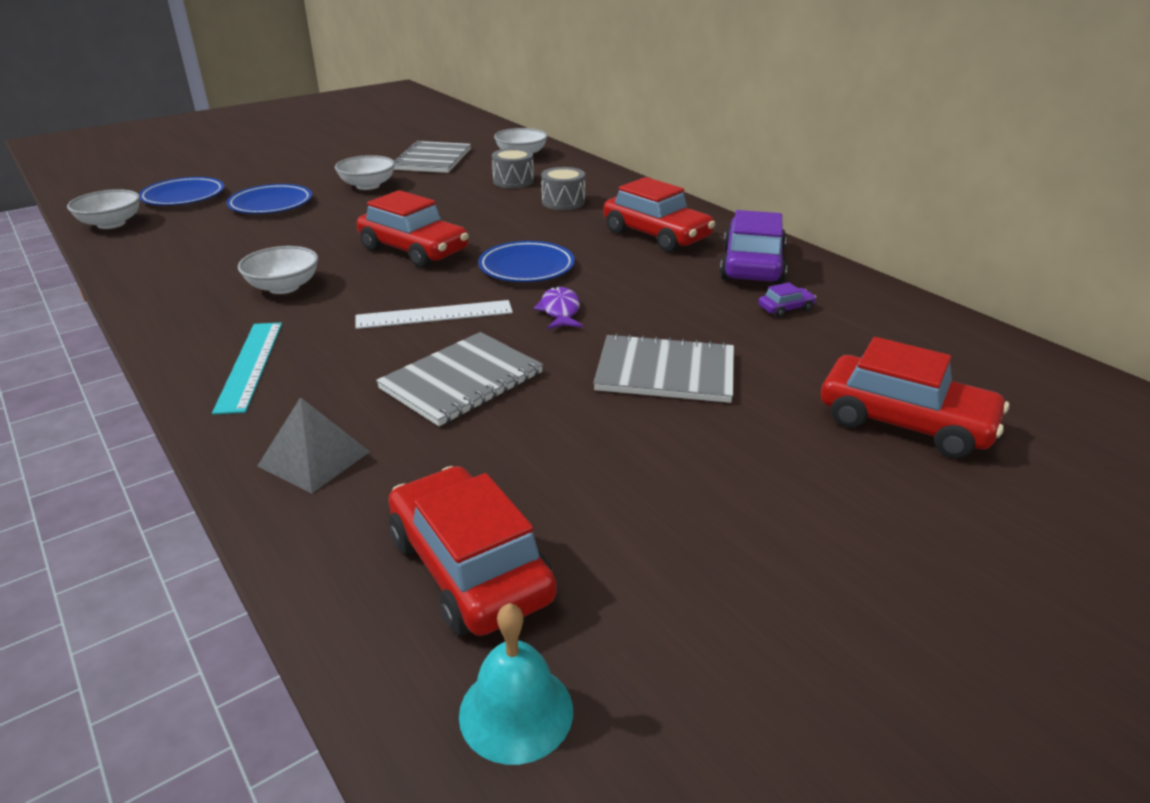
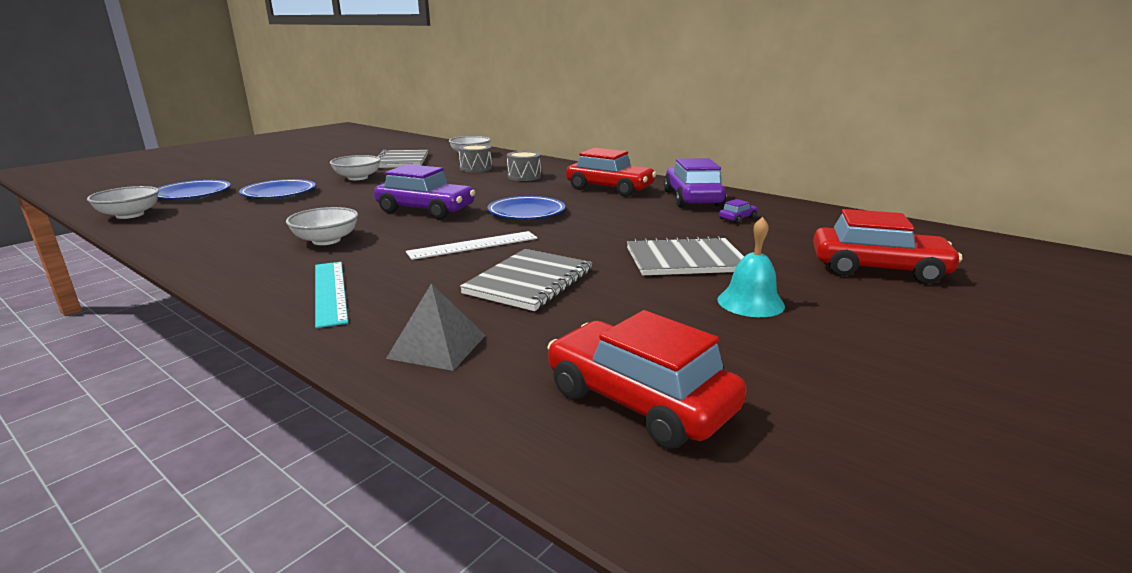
camera: 15 degrees left, 10 degrees down
red car [357,190,469,268] -> purple car [374,164,476,220]
turquoise bell [459,603,573,765] -> turquoise bell moved to [718,217,785,317]
purple fish [533,287,583,329] -> none

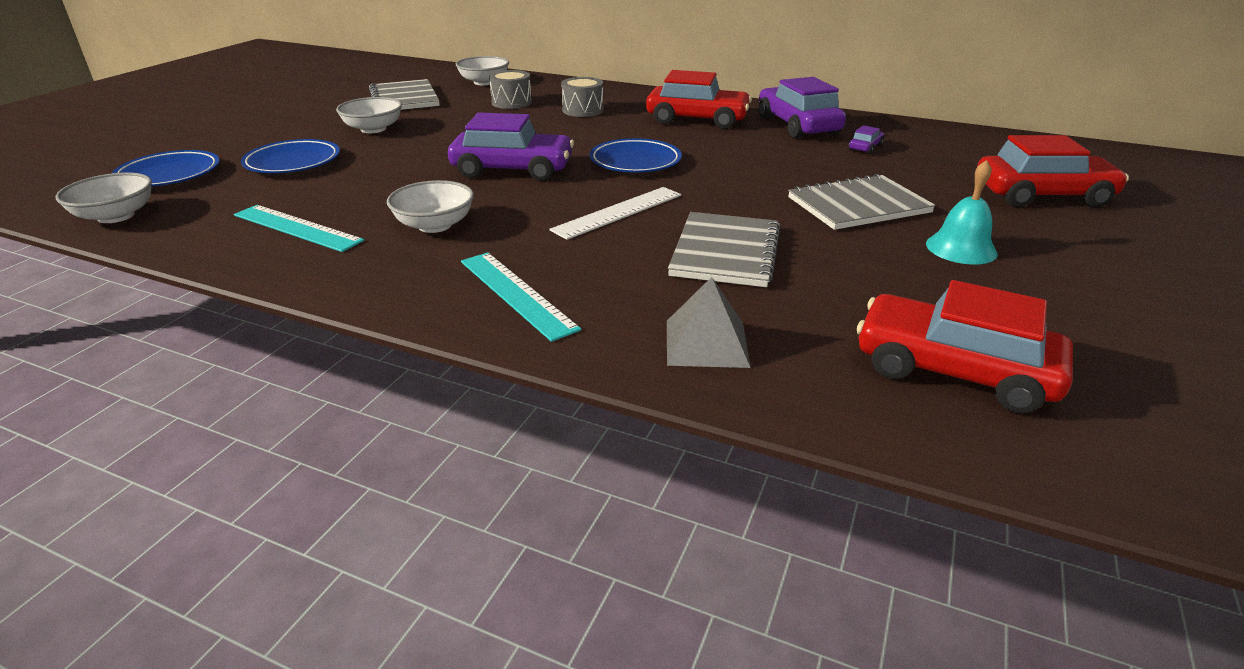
camera: 15 degrees left, 10 degrees up
none -> turquoise ruler [234,205,364,252]

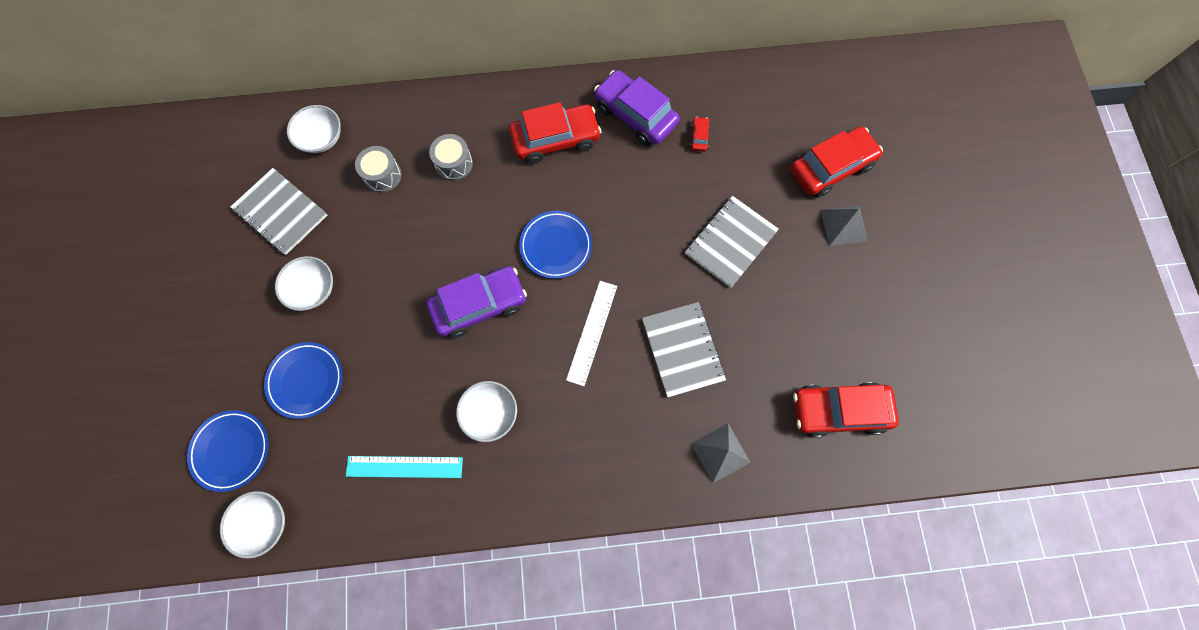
camera: 30 degrees left, 40 degrees up
turquoise ruler [461,252,581,342] -> none
purple car [849,125,884,154] -> red car [690,117,710,152]
turquoise bell [926,160,998,265] -> none
none -> grey pyramid [820,205,868,246]

